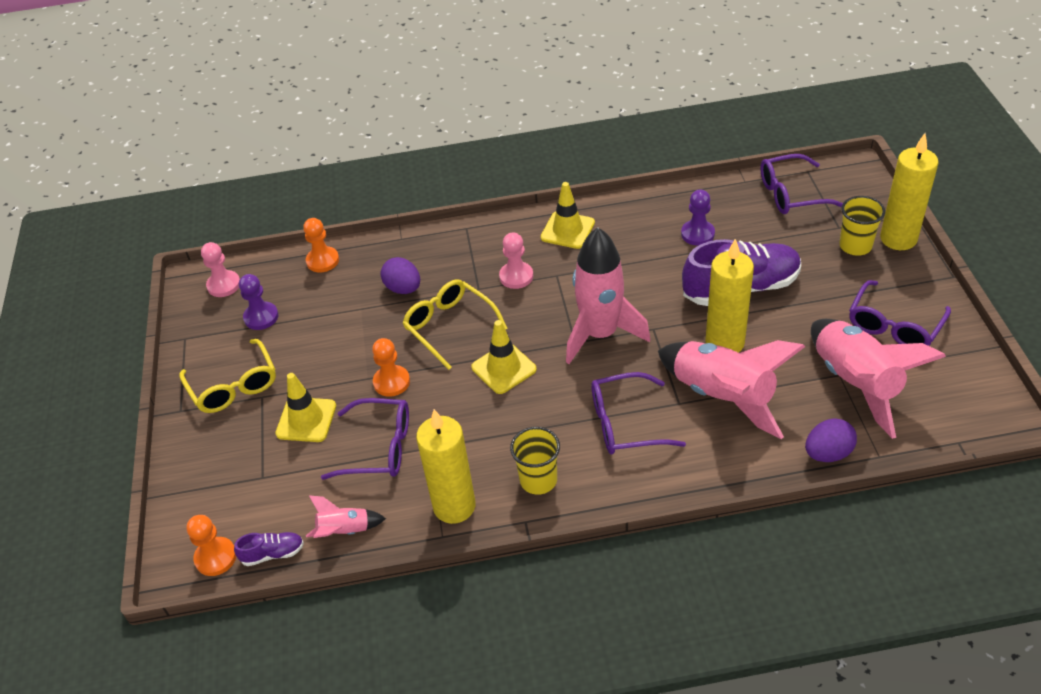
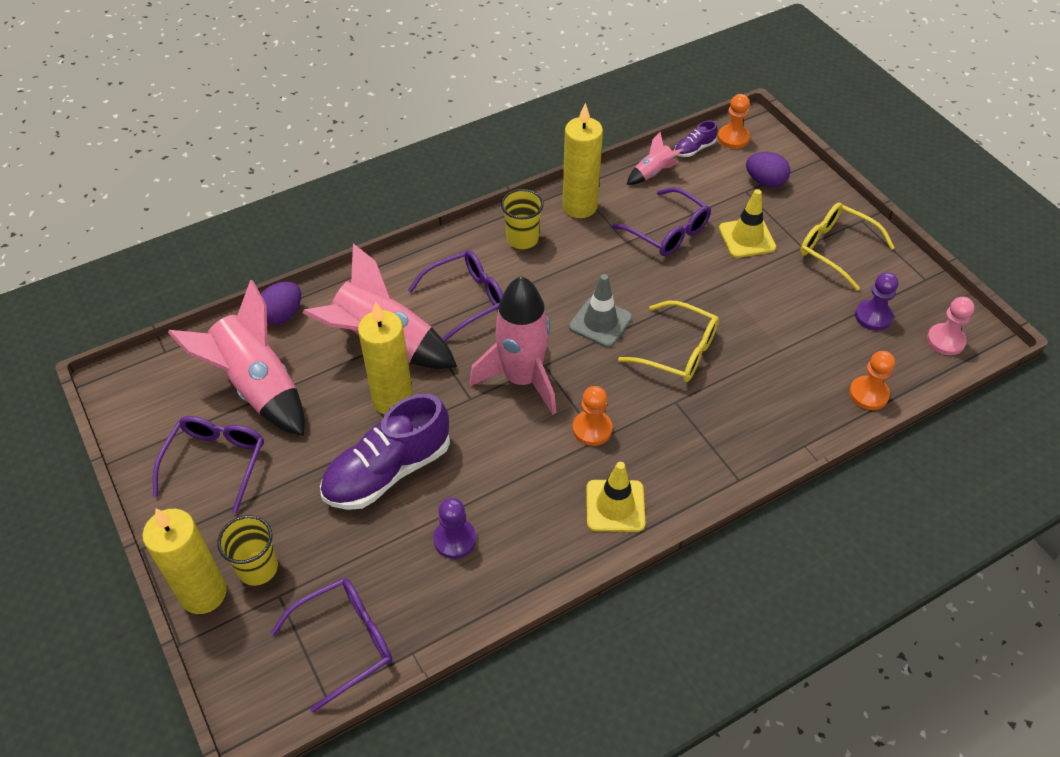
camera: 155 degrees right, 5 degrees up
purple glasses [321,398,409,480] -> purple glasses turned 120 degrees counterclockwise [611,187,711,256]
orange pawn [372,338,410,397] -> orange pawn moved to [573,386,612,446]
purple egg [381,257,420,294] -> purple egg moved to [746,152,790,187]
yellow traffic cone [471,320,537,394] -> grey traffic cone [569,274,632,347]
pink pawn [499,232,533,289] -> none

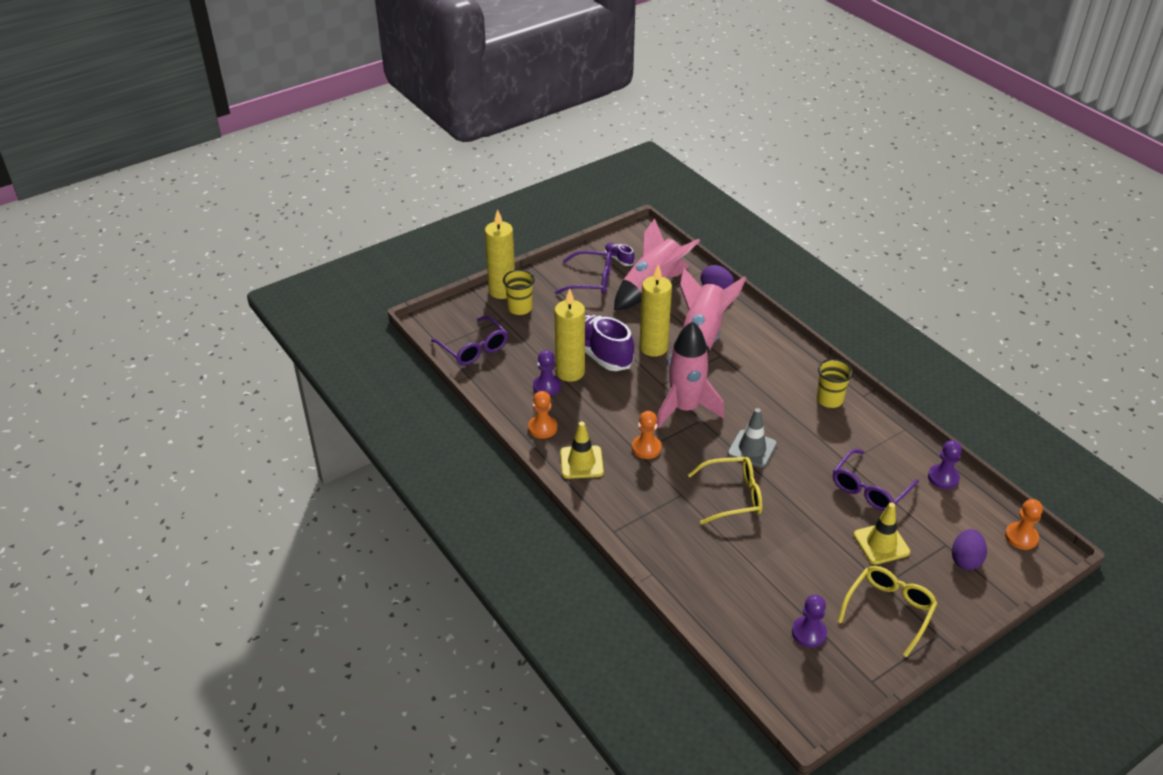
camera: 85 degrees right, 10 degrees down
purple glasses [408,250,503,342] -> none
yellow candle [562,103,603,218] -> yellow candle moved to [554,289,585,382]
yellow glasses [618,301,719,382] -> yellow glasses turned 120 degrees counterclockwise [688,457,762,524]
pink rocket [627,132,683,185] -> purple pawn [928,440,962,489]
purple shoe [674,120,718,157] -> purple shoe moved to [605,243,635,266]
orange pawn [849,351,895,410] -> orange pawn moved to [528,391,557,439]
pink pawn [927,297,974,355] -> none

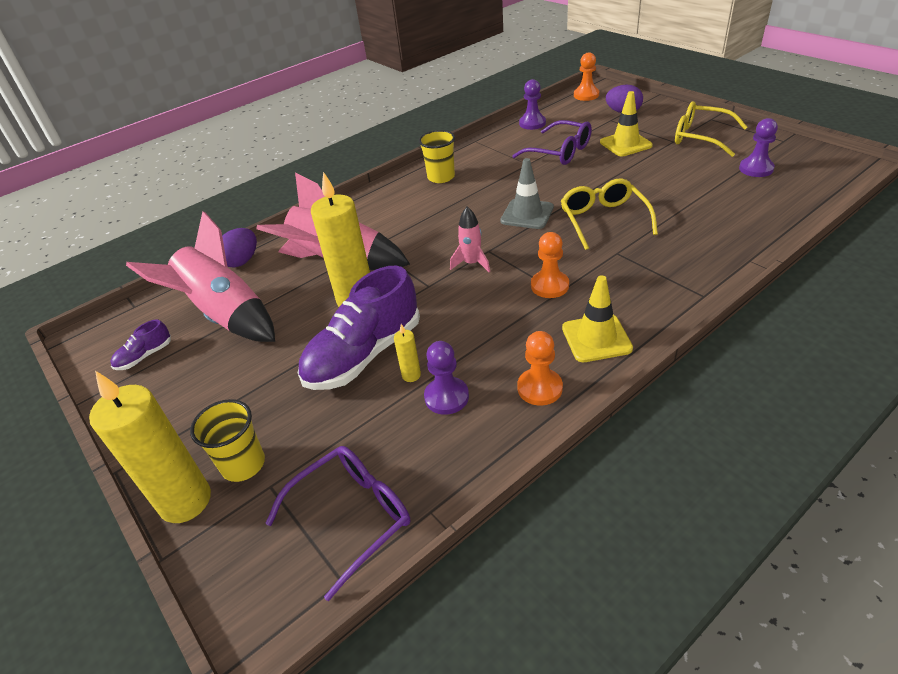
camera: 90 degrees left, 0 degrees up
yellow candle [554,289,585,382] -> yellow candle [394,324,421,382], size x0.43
purple glasses [555,250,611,294] -> none
pink rocket [657,321,724,428] -> pink rocket [450,207,490,272], size x0.47

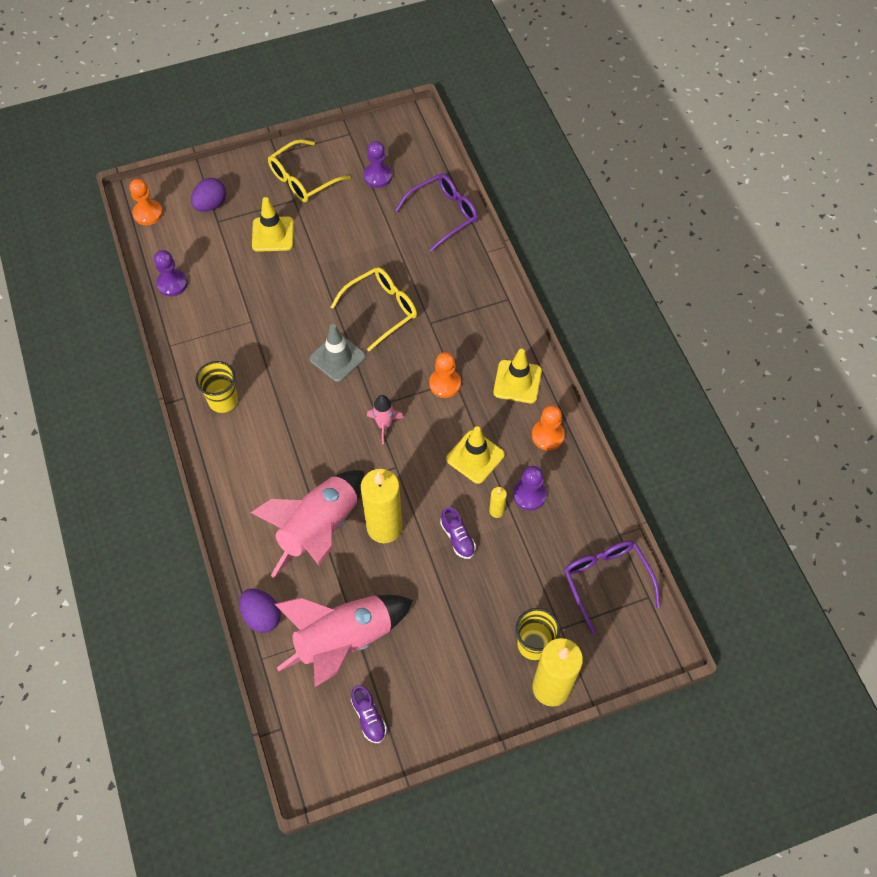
camera: 75 degrees left, 20 degrees up
purple shoe [298,266,420,390] -> purple shoe [440,507,476,559], size x0.44
purple glasses [512,120,592,165] -> purple glasses moved to [395,174,478,252]
yellow glasses [561,178,658,250] -> yellow glasses turned 135 degrees clockwise [331,267,417,351]
none -> yellow traffic cone [446,426,505,484]

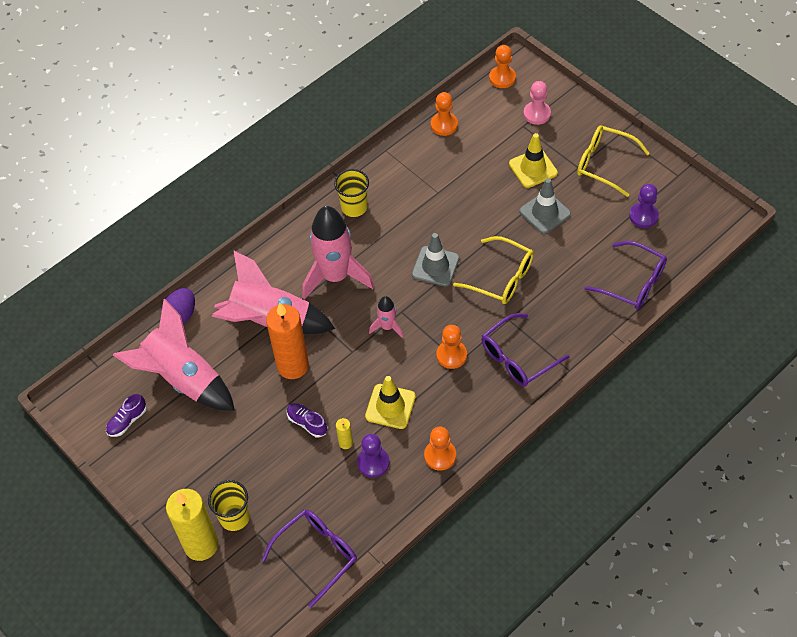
camera: 70 degrees right, 5 degrees down
purple pawn [154,250,188,296] -> orange pawn [431,92,458,136]
purple egg [191,178,226,212] -> pink pawn [523,81,551,125]
yellow candle [361,469,403,543] -> orange candle [266,302,309,379]
purple shoe [440,507,476,559] -> purple shoe turned 90 degrees clockwise [287,403,328,437]
yellow traffic cone [493,349,542,403] -> none
none -> pink rocket [302,206,374,300]
none -> purple glasses [481,313,570,386]
none -> grey traffic cone [519,178,571,234]

